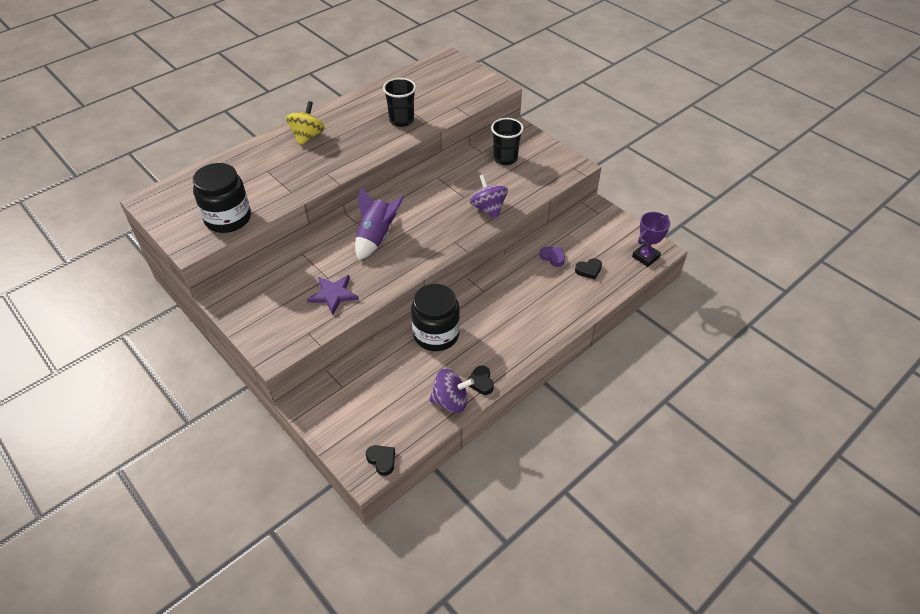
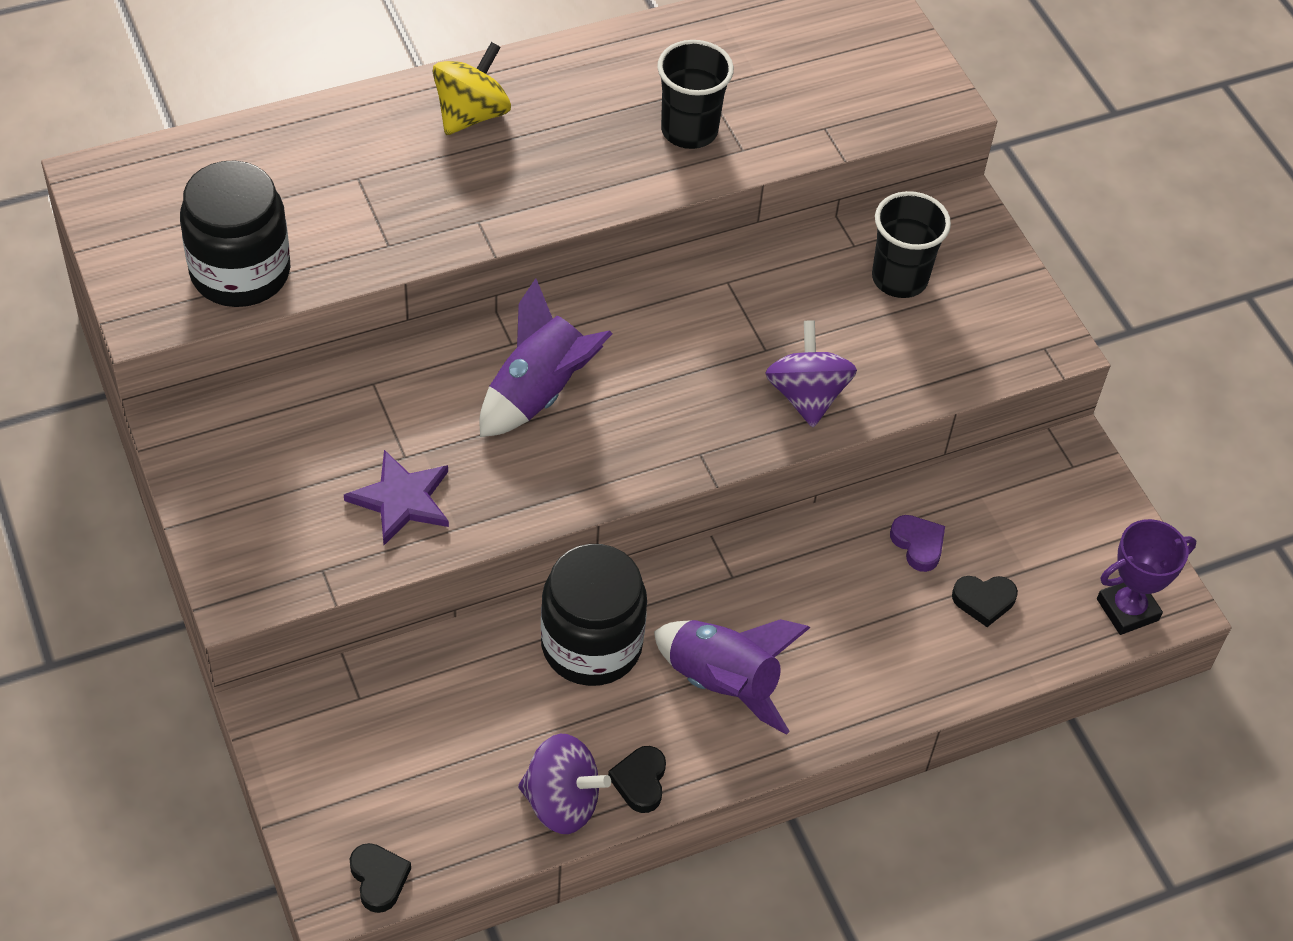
camera: 15 degrees right, 5 degrees up
none -> purple rocket [654,619,810,735]

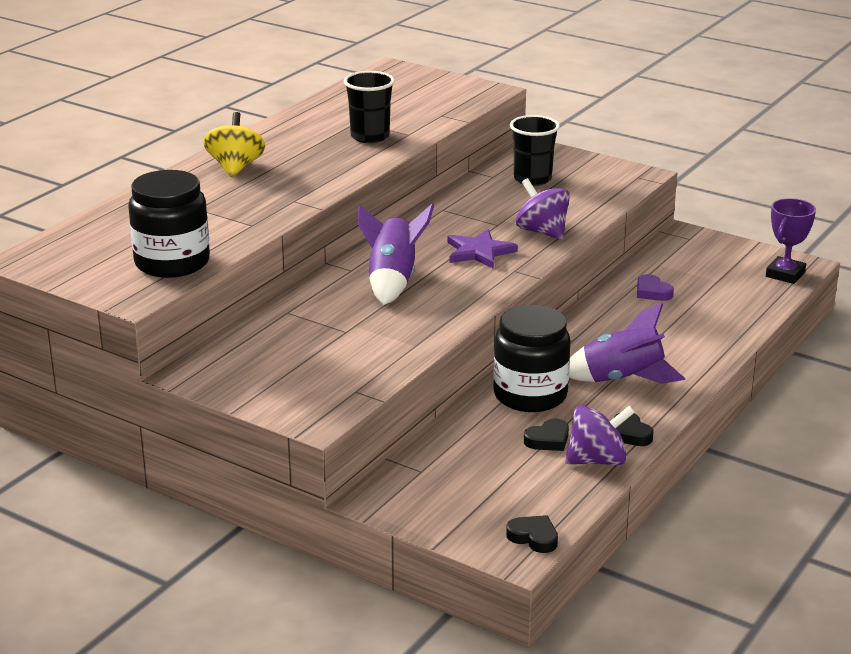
camera: 30 degrees left, 25 degrees down
purple star [344,450,449,545] -> purple star moved to [448,229,518,269]
purple heart [890,515,945,572] -> purple heart turned 150 degrees counterclockwise [637,274,674,301]
black heart [952,576,1018,627] -> black heart moved to [524,419,569,451]

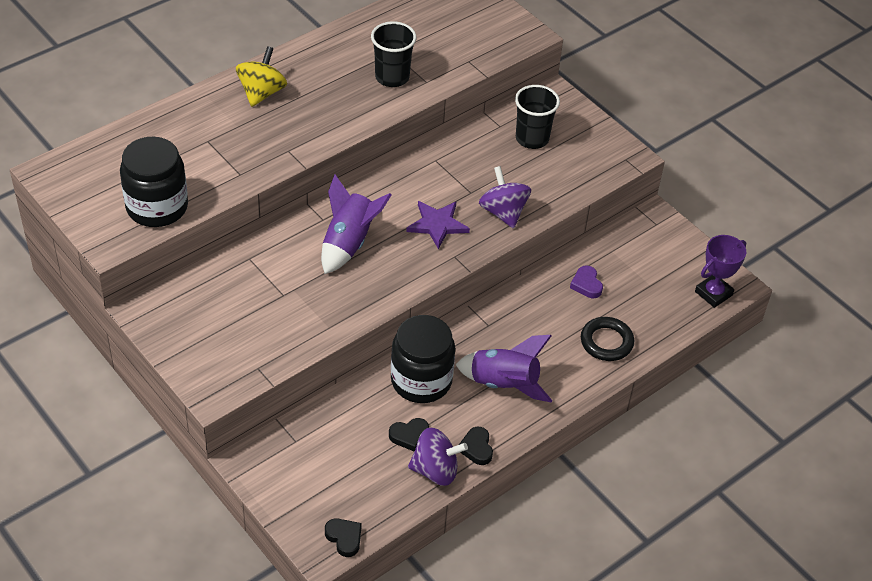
camera: 15 degrees right, 20 degrees up
none -> black ring [581,317,634,361]

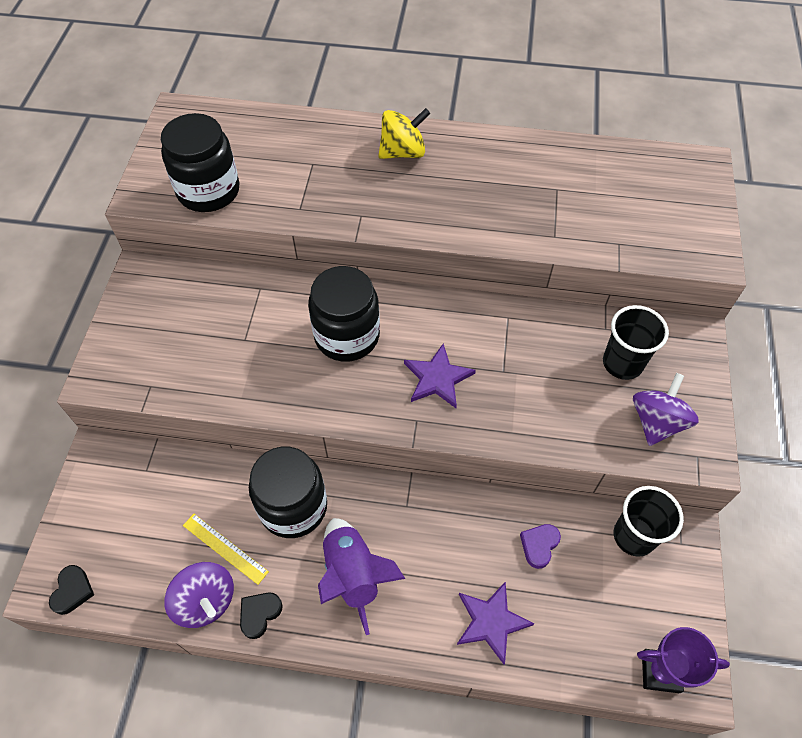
camera: 50 degrees right, 10 degrees up
purple rocket [321,174,392,274] -> black jar [308,266,380,362]
black cup [371,21,416,87] -> black cup moved to [614,486,684,557]
black heart [389,418,429,451] -> yellow ruler [183,514,269,585]
purple spinning top [479,166,531,229] -> purple spinning top moved to [633,373,699,446]
black ring [581,317,634,361] -> purple star [457,581,534,664]

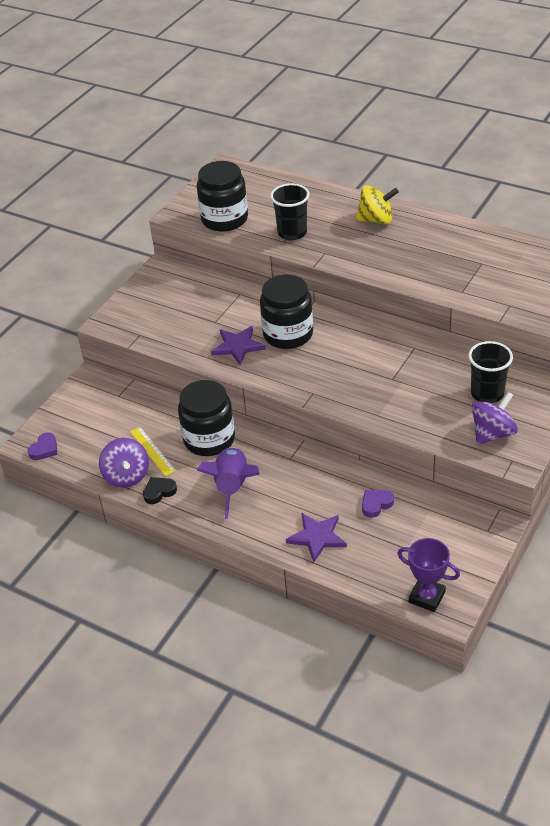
camera: 25 degrees right, 15 degrees down
black heart [49,565,94,615] -> purple heart [28,432,57,460]
purple star [404,344,476,408] -> purple star moved to [211,326,266,365]
black cup [614,486,684,557] -> black cup moved to [270,183,310,240]

